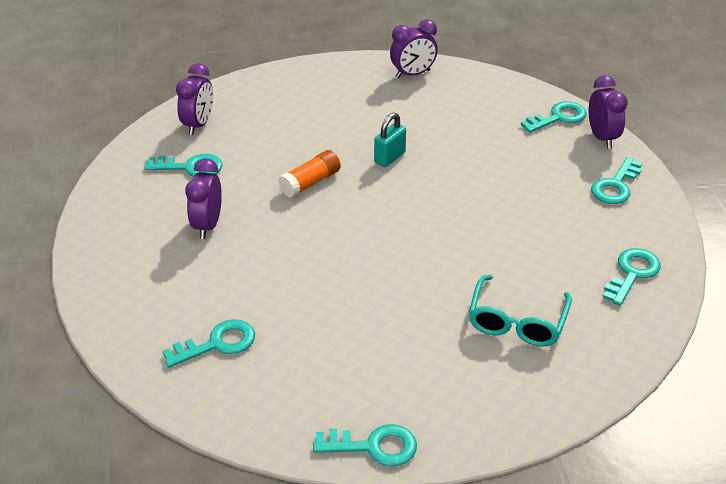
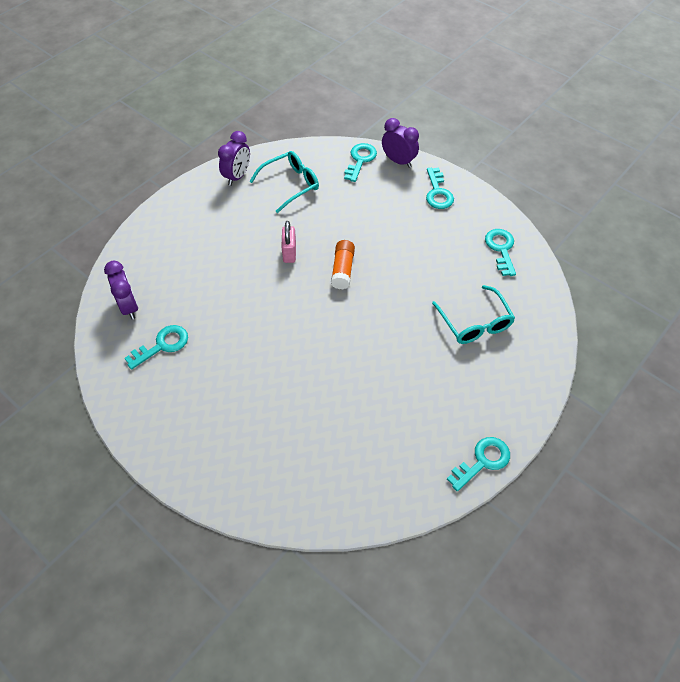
camera: 40 degrees left, 15 degrees up
turquoise key [162,319,255,368] -> none
purple clock [185,158,222,239] -> none
orange glue stick [278,150,341,198] -> orange glue stick moved to [331,240,355,290]
turquoise padlock [374,113,406,167] -> pink padlock [281,221,296,263]
none -> turquoise glasses [249,151,319,213]

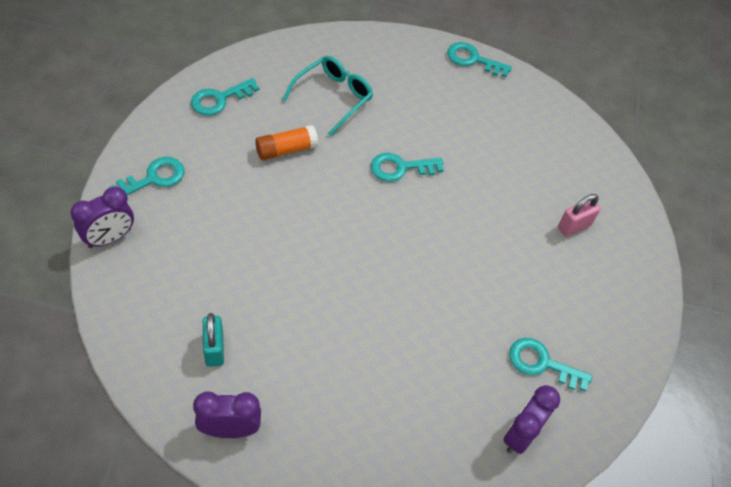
camera: 125 degrees left, 0 degrees up
turquoise glasses [249,151,319,213] -> turquoise padlock [203,313,224,367]
pink padlock [281,221,296,263] -> pink padlock moved to [558,194,601,237]
orange glue stick [331,240,355,290] -> orange glue stick moved to [255,125,318,160]
turquoise key [344,143,377,182] -> turquoise key moved to [371,153,444,182]
purple clock [382,118,419,168] -> purple clock turned 135 degrees counterclockwise [70,187,134,248]

